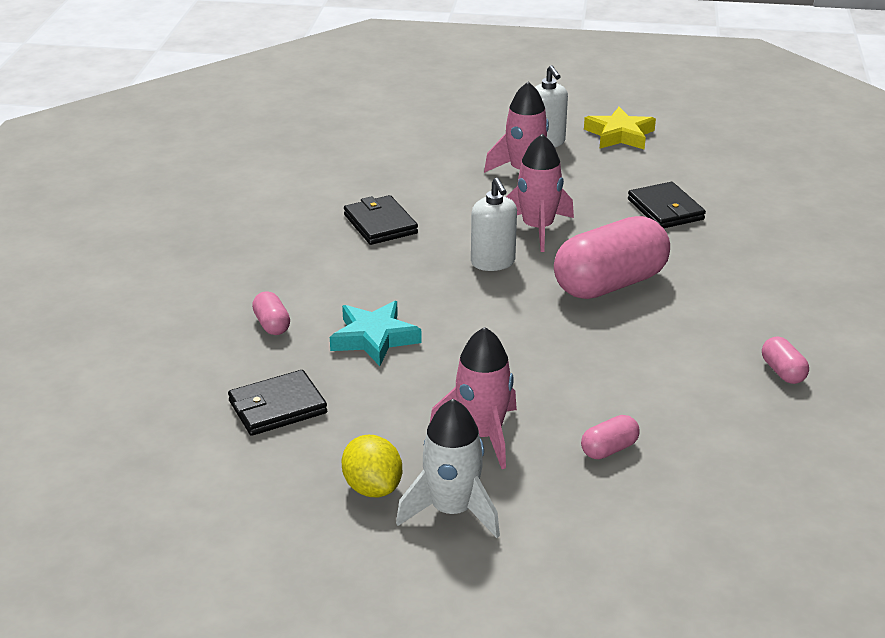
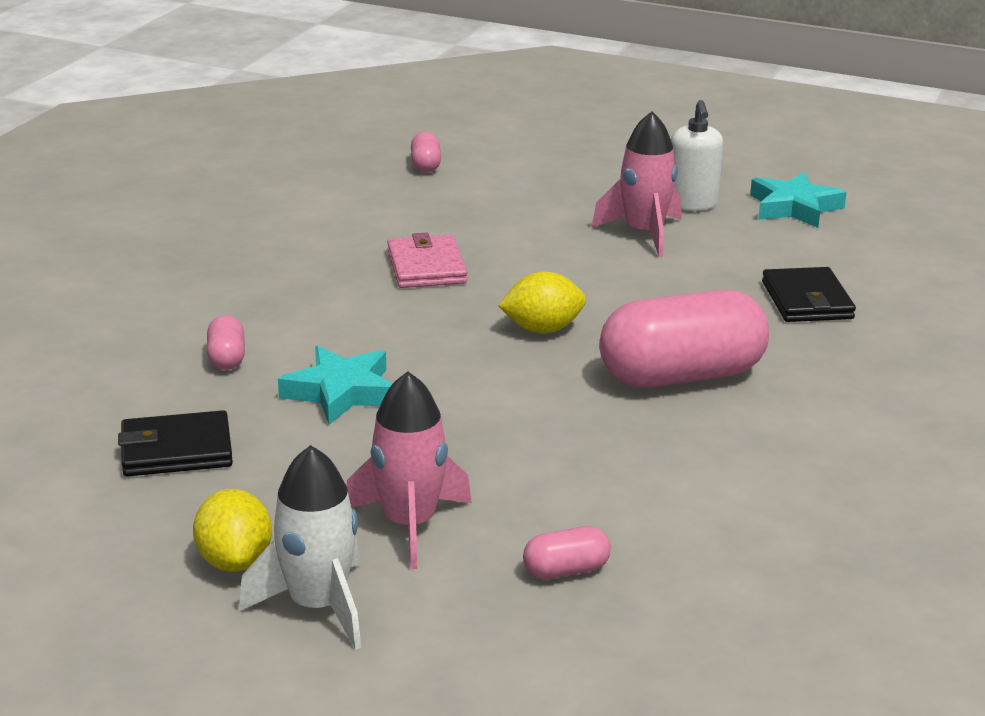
camera: 15 degrees right, 5 degrees down
black wallet [344,195,418,245] -> pink wallet [387,233,468,288]
white soap dispenser [471,178,517,271] -> yellow lemon [499,272,586,333]
pink rocket [506,134,574,252] -> none
yellow star [584,107,656,150] -> turquoise star [750,172,847,228]
pink capsule [762,337,809,384] -> pink capsule moved to [411,132,441,172]

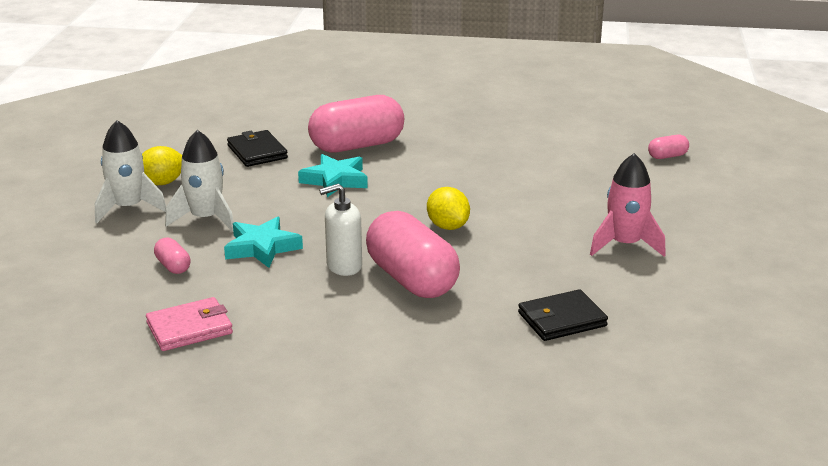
camera: 75 degrees right, 0 degrees up
pink capsule [207,315,245,370] -> pink capsule [308,95,404,153], size x2.32
pink rocket [347,371,472,569] -> white rocket [165,130,234,232]
pink wallet [387,233,468,288] -> pink wallet moved to [146,297,233,351]
white soap dispenser [671,100,723,211] -> white soap dispenser moved to [319,184,362,276]
turquoise star [750,172,847,228] -> turquoise star moved to [224,216,303,268]

